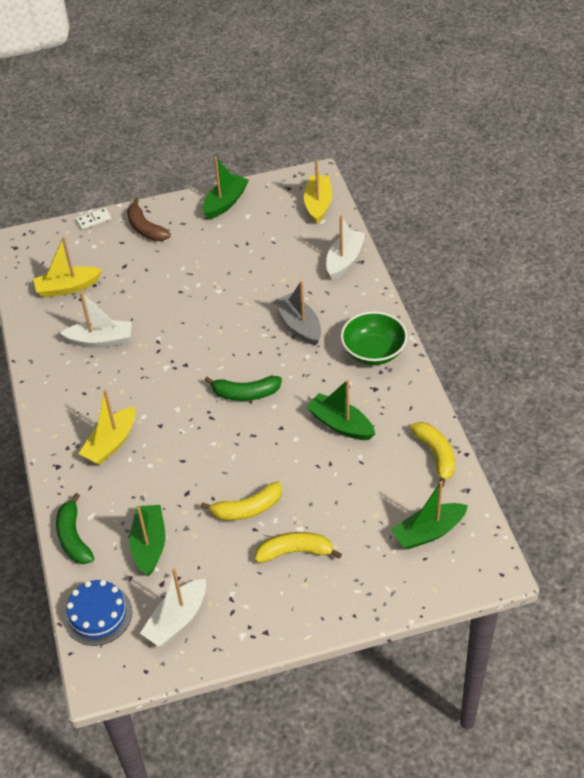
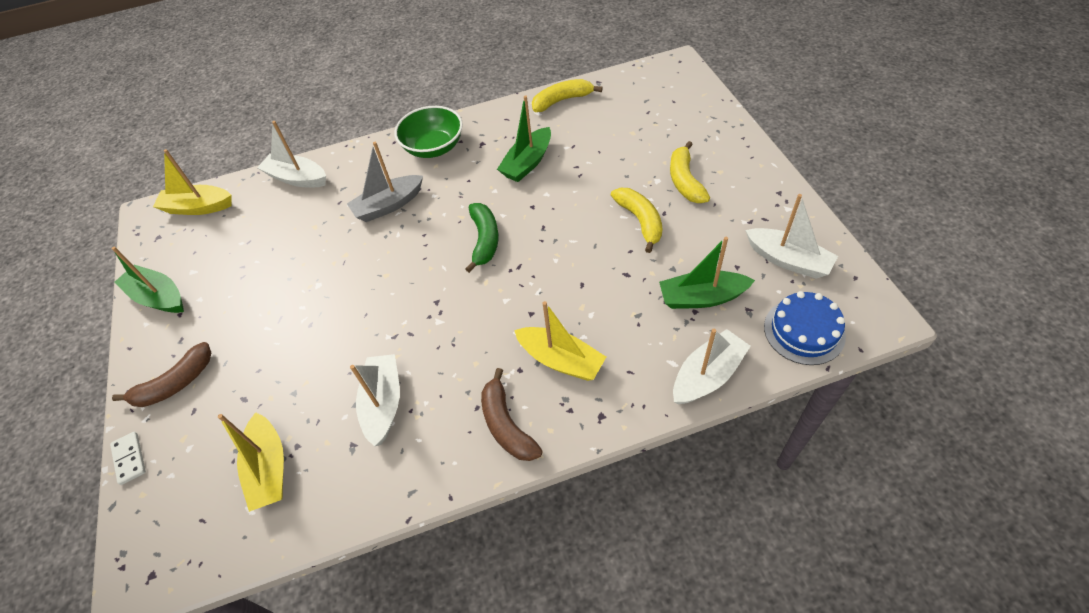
camera: 90 degrees left, 5 degrees up
green banana [56,493,94,564] -> white boat [673,329,751,404]
green boat [391,481,468,550] -> none
none -> brown banana [481,368,543,461]

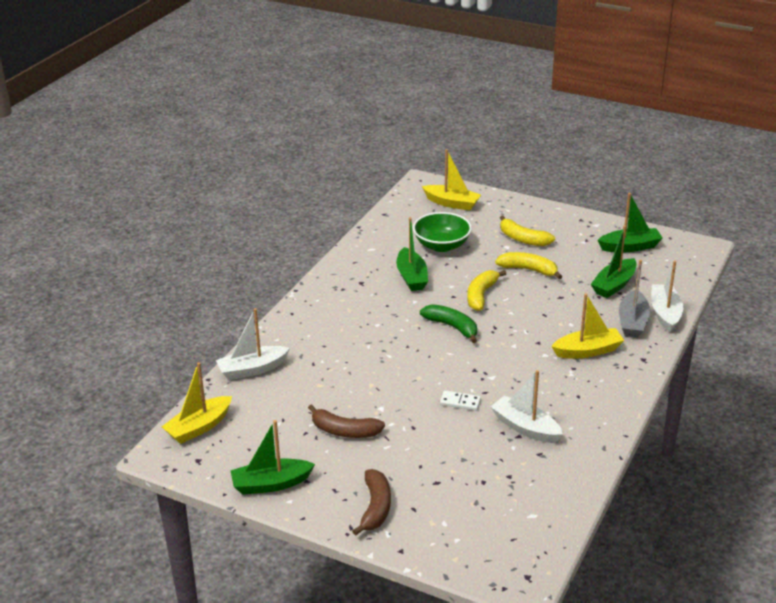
camera: 50 degrees left, 20 degrees down
white domino [110,432,146,485] -> white domino moved to [440,390,481,411]
yellow boat [218,412,284,512] -> yellow boat moved to [422,149,481,211]
grey boat [347,142,423,222] -> grey boat moved to [619,260,650,338]
green bowl [394,106,463,158] -> green bowl moved to [413,212,472,252]
brown banana [481,368,543,461] -> brown banana moved to [308,404,385,438]
yellow banana [532,79,603,112] -> yellow banana moved to [467,270,506,311]
white boat [745,194,838,279] -> green boat [598,193,663,252]
blue cake [764,291,846,365] -> none

